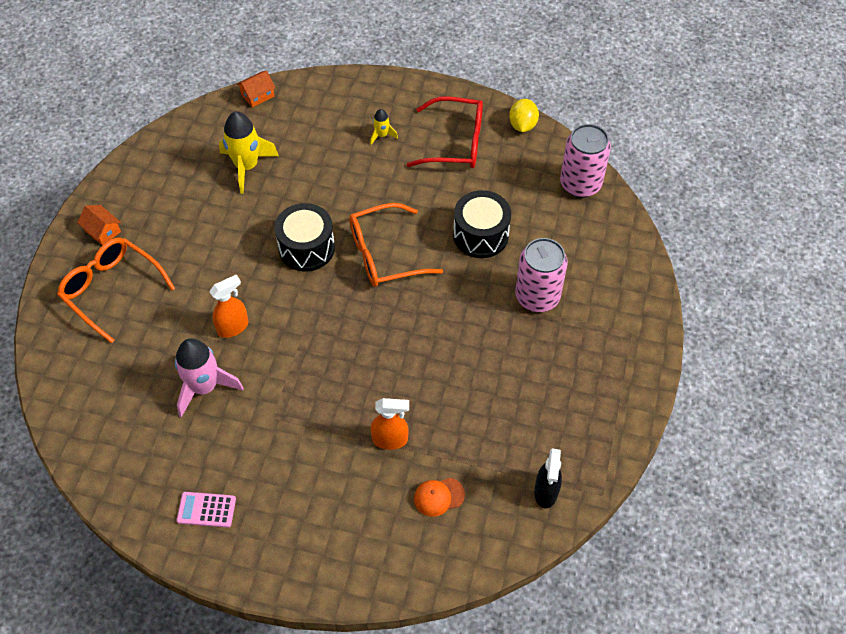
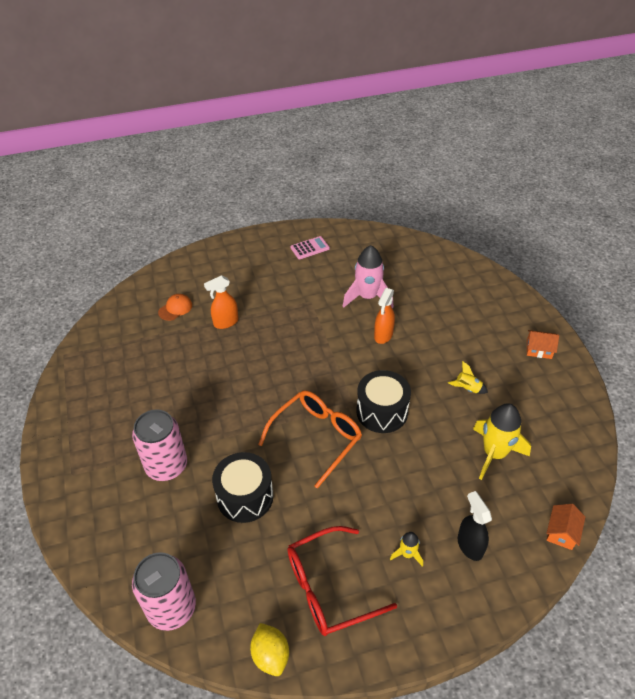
camera: 150 degrees right, 10 degrees down
orange glasses [57,237,175,344] -> none
black spray bottle [534,449,562,508] -> black spray bottle moved to [458,491,492,561]
none -> yellow rocket [448,361,488,394]

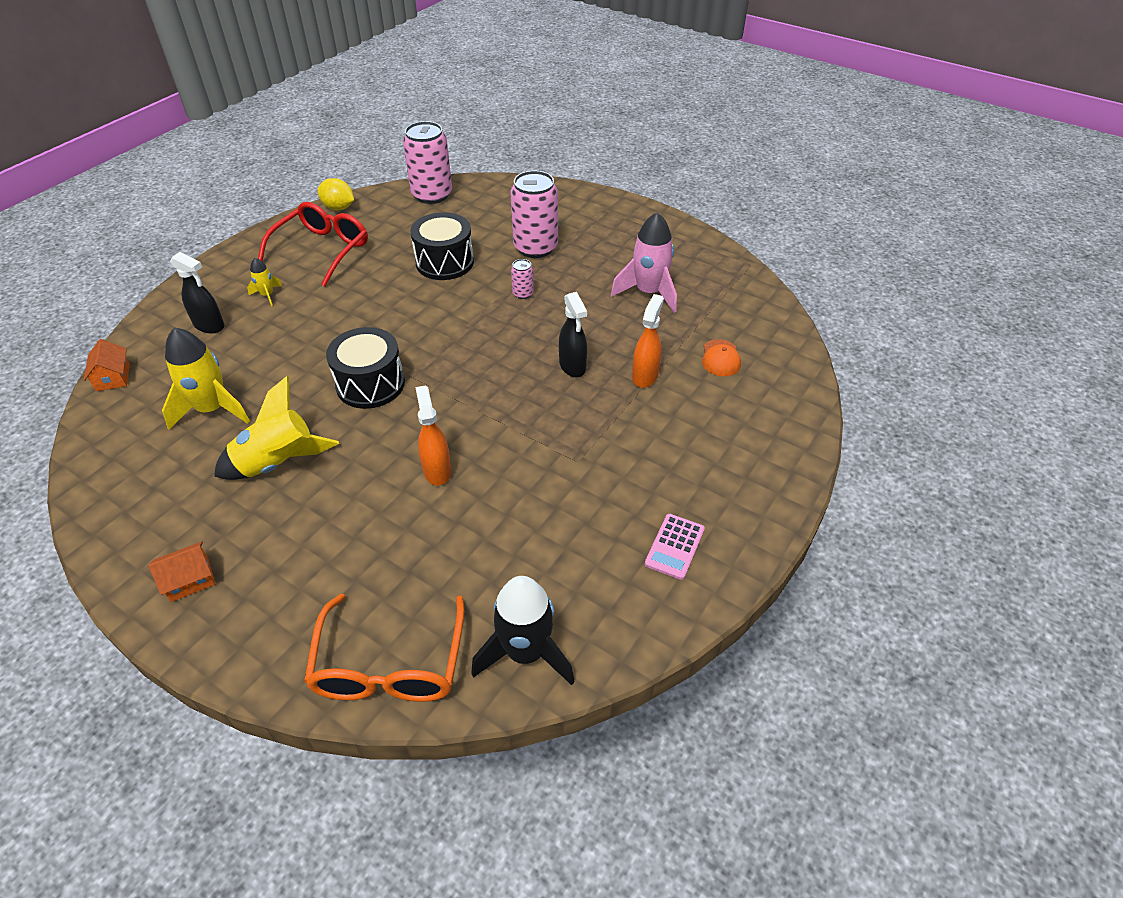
camera: 140 degrees right, 0 degrees up
orange glasses [258,390,362,489] -> orange glasses moved to [304,594,465,702]
pink rocket [343,245,393,308] -> pink rocket moved to [611,212,677,313]
yellow rocket [448,361,488,394] -> yellow rocket [214,376,339,480], size x2.04
none -> black rocket [471,576,575,685]
none -> pink can [511,259,534,299]
none -> black spray bottle [559,292,587,377]

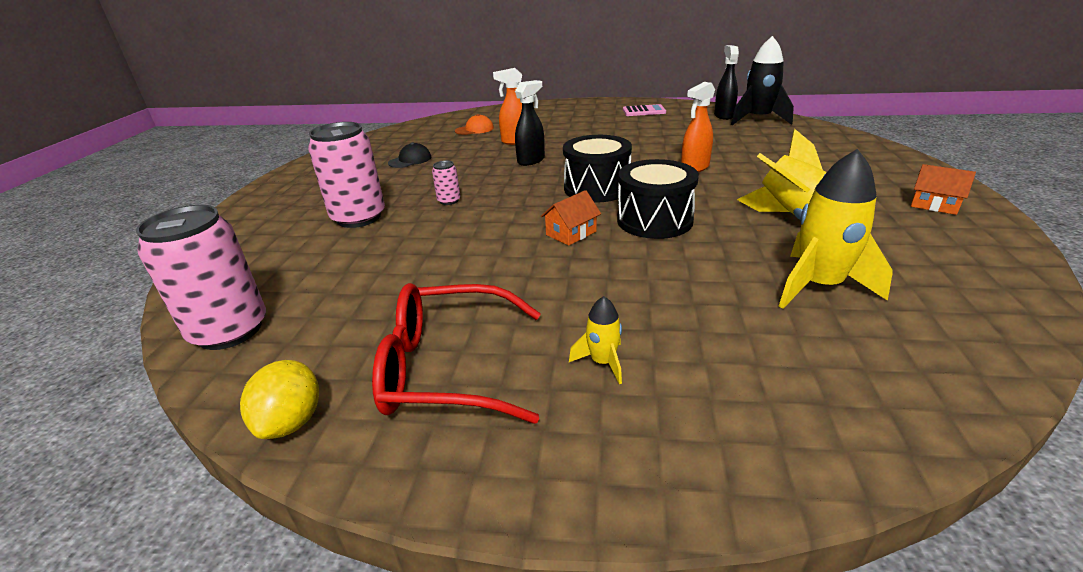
camera: 115 degrees left, 15 degrees down
orange house [84,339,130,391] -> orange house moved to [541,190,601,246]
black spray bottle [170,252,224,333] -> black spray bottle moved to [714,45,739,120]
orange glasses [304,594,465,702] -> none
black drum [410,212,474,280] -> black drum moved to [563,135,632,203]
pink rocket [611,212,677,313] -> black cap [388,142,431,168]

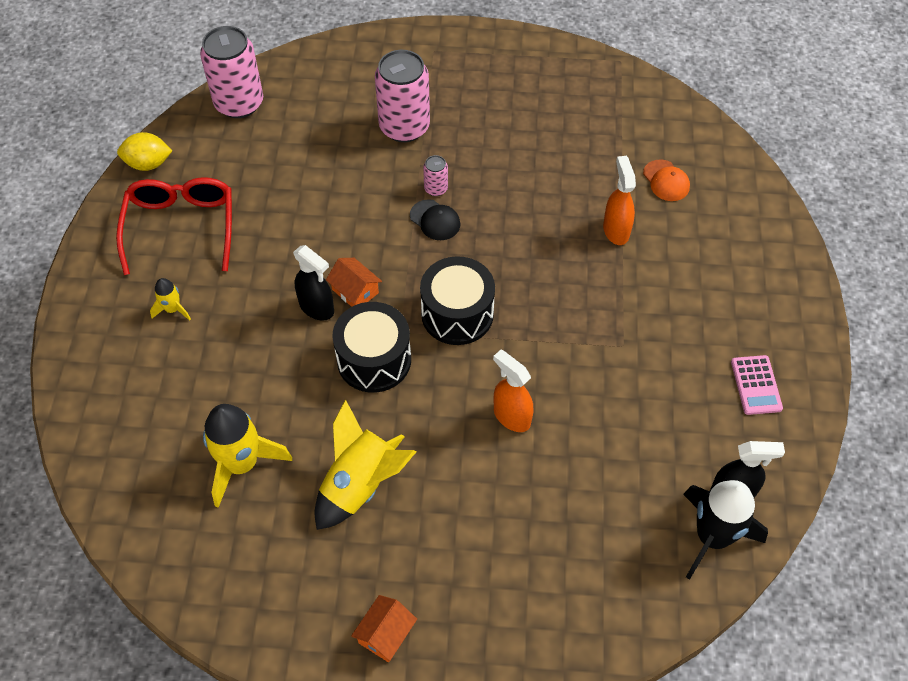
camera: 85 degrees right, 25 degrees up
black cap [388,142,431,168] -> black cap moved to [410,199,461,240]
black spray bottle [515,80,545,166] -> black spray bottle moved to [293,245,334,321]

